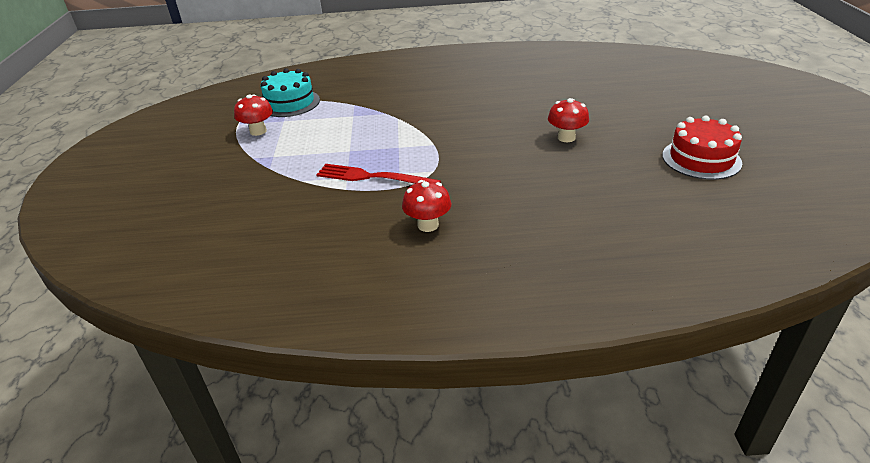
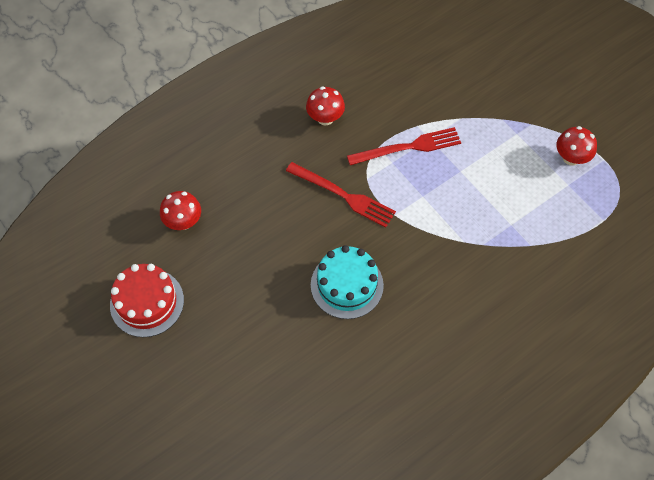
camera: 145 degrees right, 25 degrees up
turquoise cake [260,68,320,117] -> turquoise cake moved to [311,245,384,319]
red mushroom [548,98,589,142] -> red mushroom moved to [160,191,201,230]
none -> red fork [286,162,396,227]

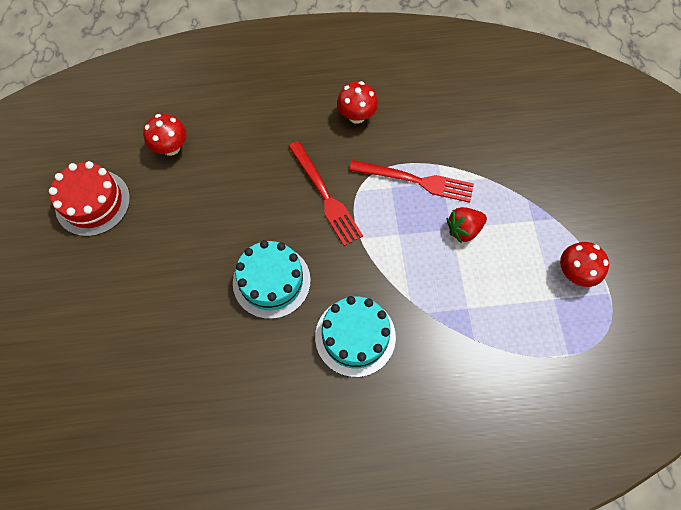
camera: 30 degrees right, 5 degrees up
none -> turquoise cake [315,296,396,377]
none -> red strawberry [446,207,487,244]

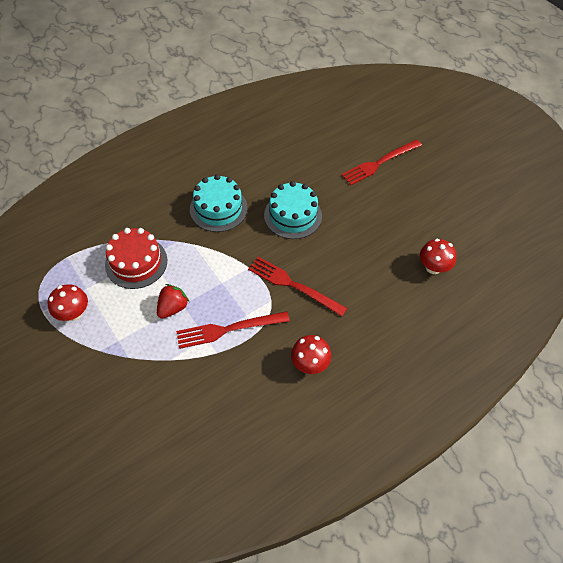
camera: 150 degrees right, 10 degrees down
red cake [49,161,130,236] -> red cake moved to [105,228,167,289]
none -> red fork [341,139,422,185]

